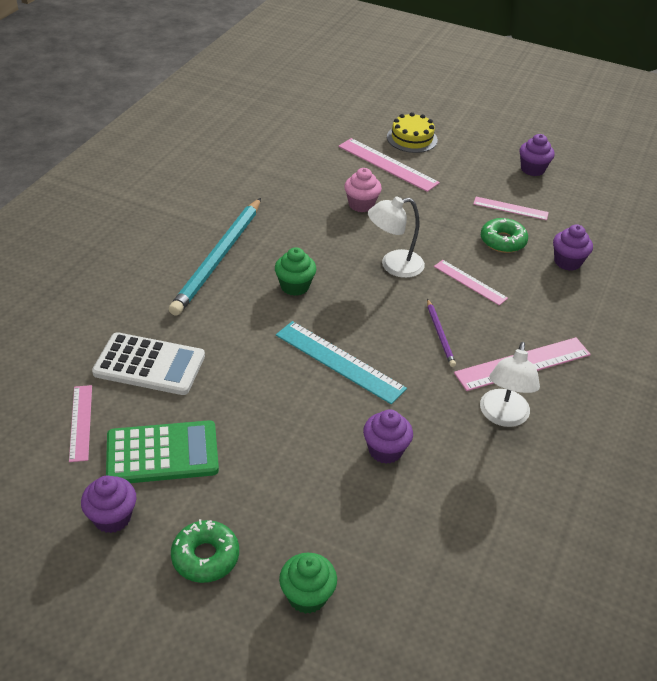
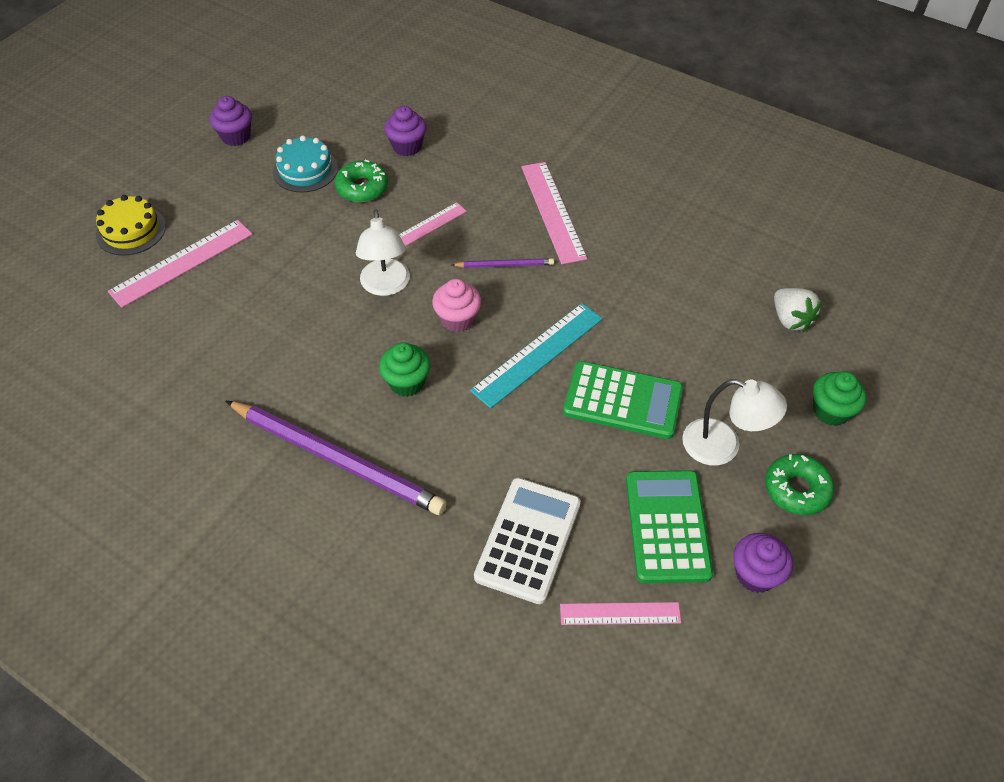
camera: 80 degrees left, 10 degrees up
turquoise pencil [169,198,261,316] -> purple pencil [226,401,447,515]
pink cupcake [344,168,382,212] -> pink cupcake moved to [432,279,481,332]
purple cupcake [363,409,413,464] -> none
pink ruler [473,197,549,220] -> turquoise cake [273,135,338,192]
white lamp [480,342,540,427] -> white lamp moved to [682,379,787,466]
none -> green calculator [563,361,683,439]
none -> white strawberry [774,288,822,332]

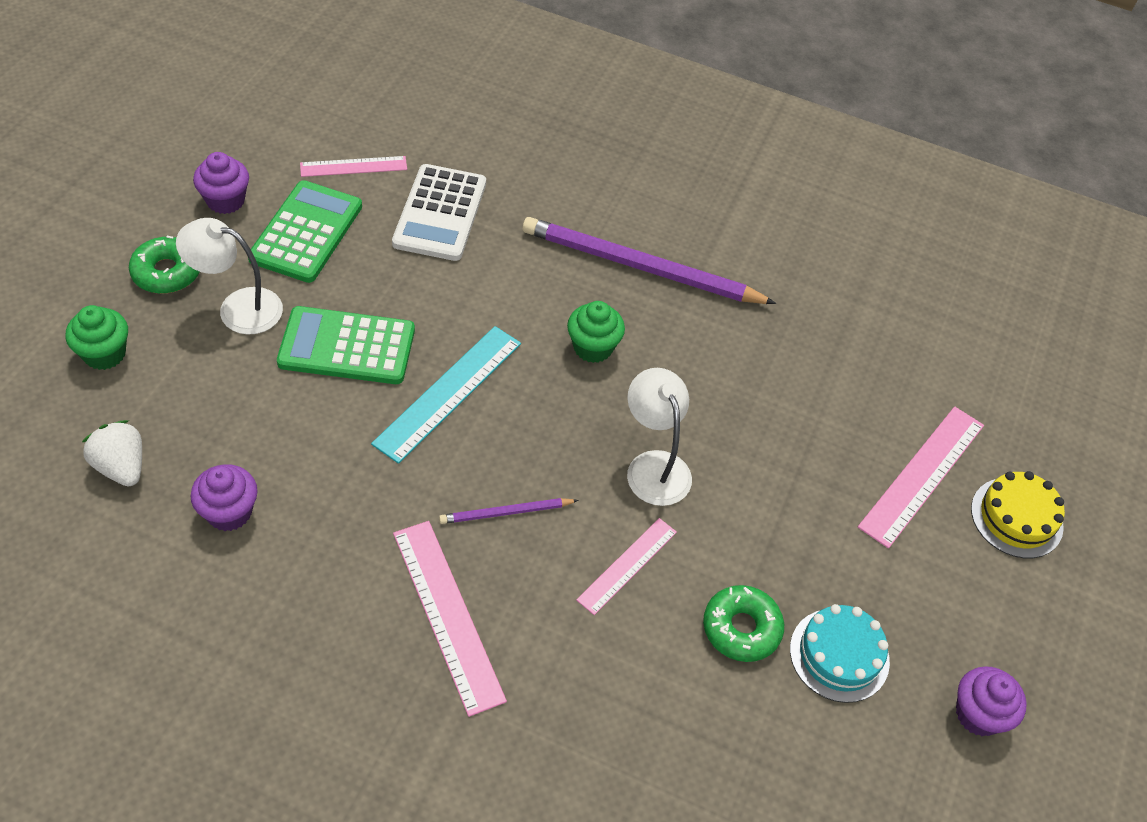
camera: 165 degrees right, 0 degrees up
purple cupcake [384,106,427,156] -> purple cupcake moved to [191,464,258,531]
pink cupcake [432,279,481,332] -> none
green calculator [626,470,713,583] -> green calculator turned 150 degrees counterclockwise [248,180,362,283]

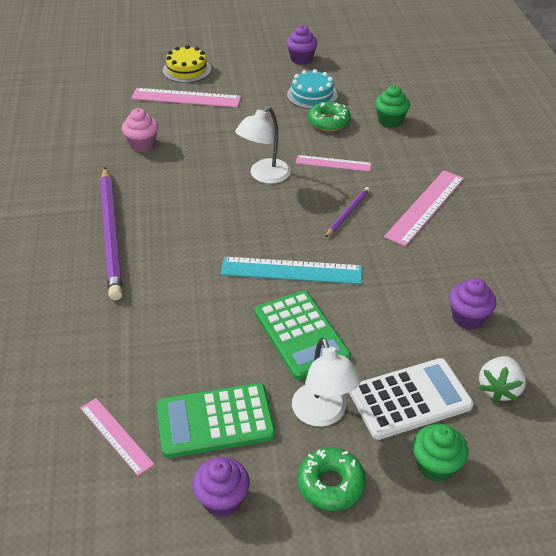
camera: 115 degrees left, 10 degrees down
white calculator [392,164,486,261] -> white calculator moved to [349,358,474,440]
purple pencil [439,498,578,524] -> purple pencil turned 105 degrees counterclockwise [325,187,370,238]
green cupcake [567,301,625,363] -> green cupcake moved to [375,85,410,128]
none -> pink cupcake [122,108,158,152]

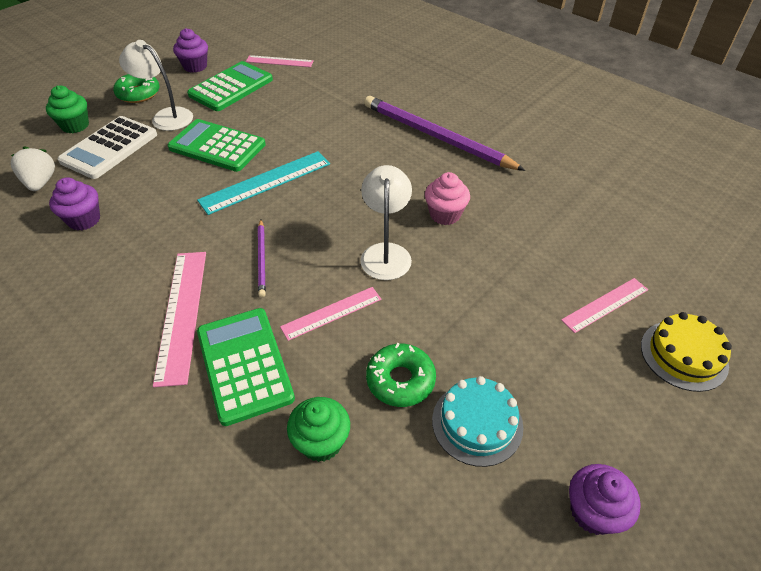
camera: 140 degrees right, 5 degrees up
pink cupcake [122,108,158,152] -> pink cupcake moved to [425,172,470,225]
pink ruler [131,88,241,107] -> pink ruler [561,278,648,333], size x0.62
none -> green calculator [197,308,295,426]

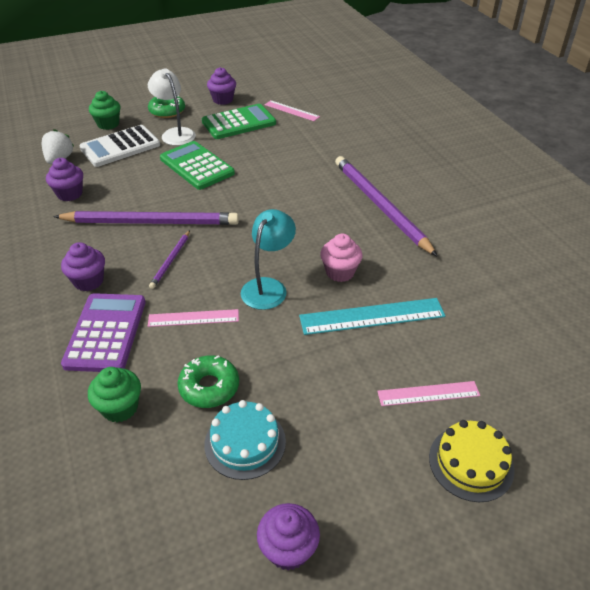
camera: 25 degrees right, 5 degrees down
pink ruler [153,252,206,387] -> purple cupcake [61,242,105,291]
turquoise ruler [197,151,330,215] -> turquoise ruler moved to [299,298,445,335]
green calculator [197,308,295,426] -> purple calculator [61,293,146,372]
white lamp [360,165,412,280] -> turquoise lamp [241,209,296,310]
none -> purple pencil [53,211,239,225]

